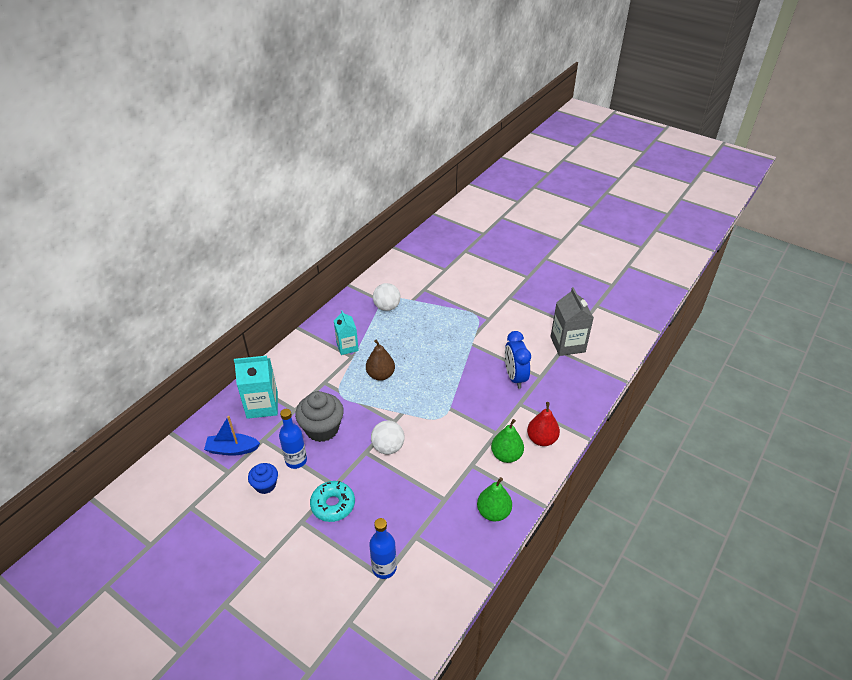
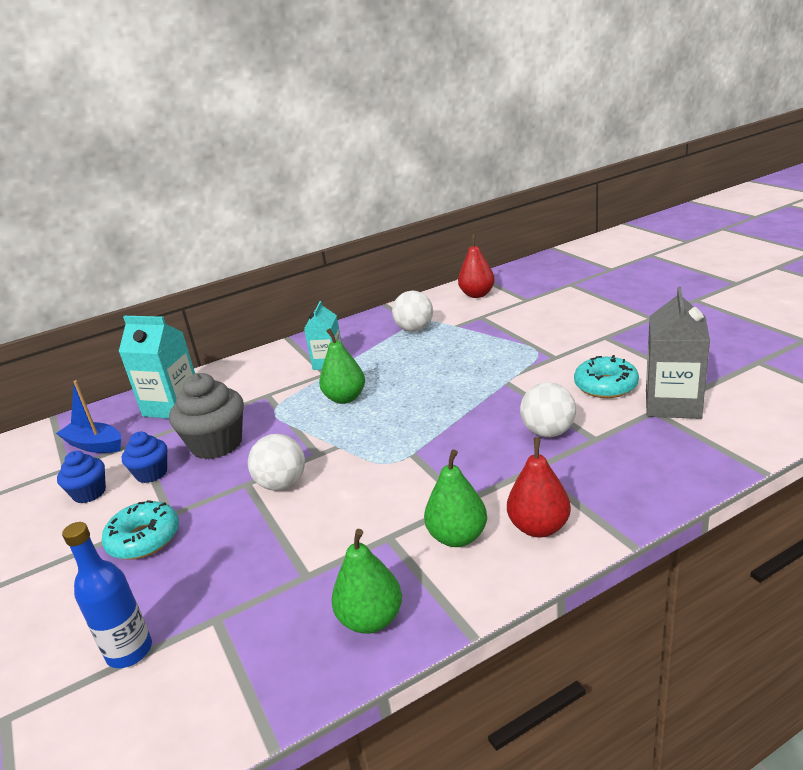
camera: 30 degrees right, 15 degrees down
blue bottle [279,409,307,469] -> blue cupcake [122,432,167,483]
brown pear [366,339,395,381] -> green pear [319,328,365,404]
blue clock [505,331,531,389] -> white ball [520,382,576,437]
none -> red pear [458,235,495,298]
none -> turquoise donut [574,355,639,398]

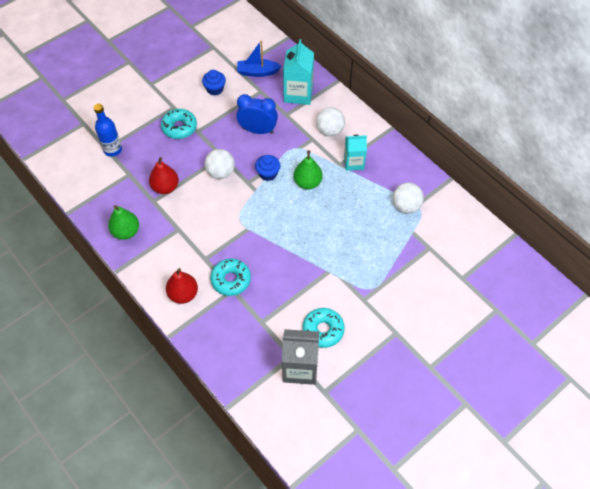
camera: 75 degrees right, 30 degrees up
blue boat [56,380,121,453] -> blue boat turned 105 degrees counterclockwise [237,40,281,77]
blue cupcake [122,432,167,483] -> blue cupcake moved to [255,155,280,181]
grey cupcake [169,373,244,459] -> blue clock [236,94,278,134]
green pear [424,449,487,547] -> none
red pear [458,235,495,298] -> red pear moved to [149,157,179,194]
white ball [520,382,576,437] -> white ball moved to [316,107,345,136]
none -> turquoise donut [210,259,251,296]

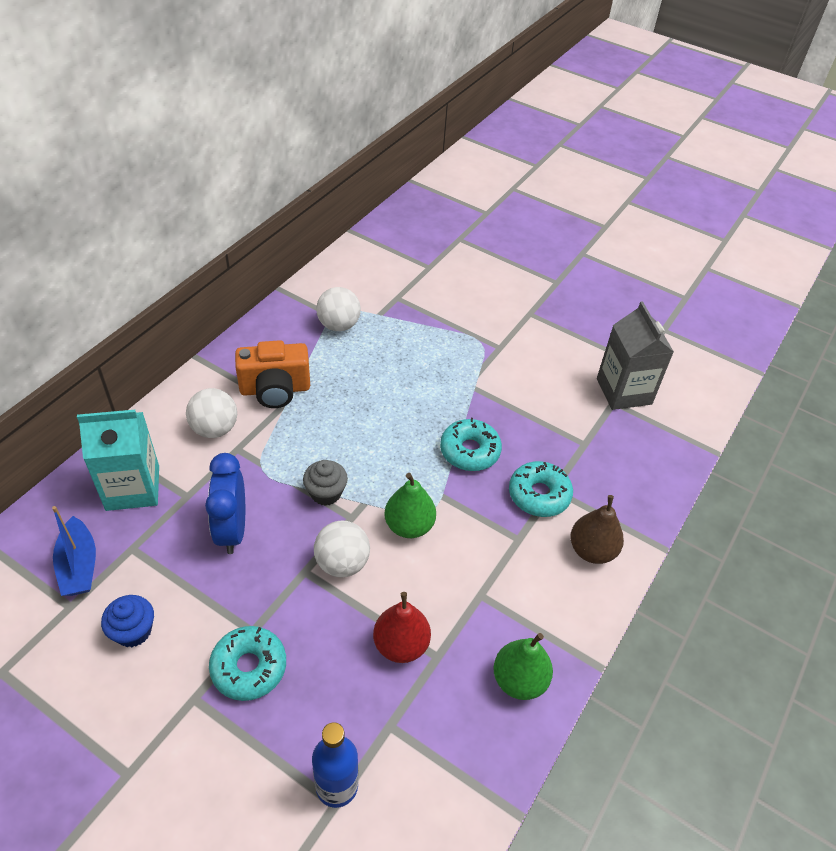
camera: 110 degrees left, 10 degrees down
red pear [166,268,198,304] -> brown pear [570,495,624,564]
blue cupcake [255,155,280,181] -> grey cupcake [303,460,348,506]
green pear [294,150,323,190] -> green pear moved to [384,473,436,538]
turquoise donut [303,308,345,348] -> turquoise donut moved to [440,418,502,471]
turquoise carton [344,135,367,171] -> orange camera [235,340,310,408]

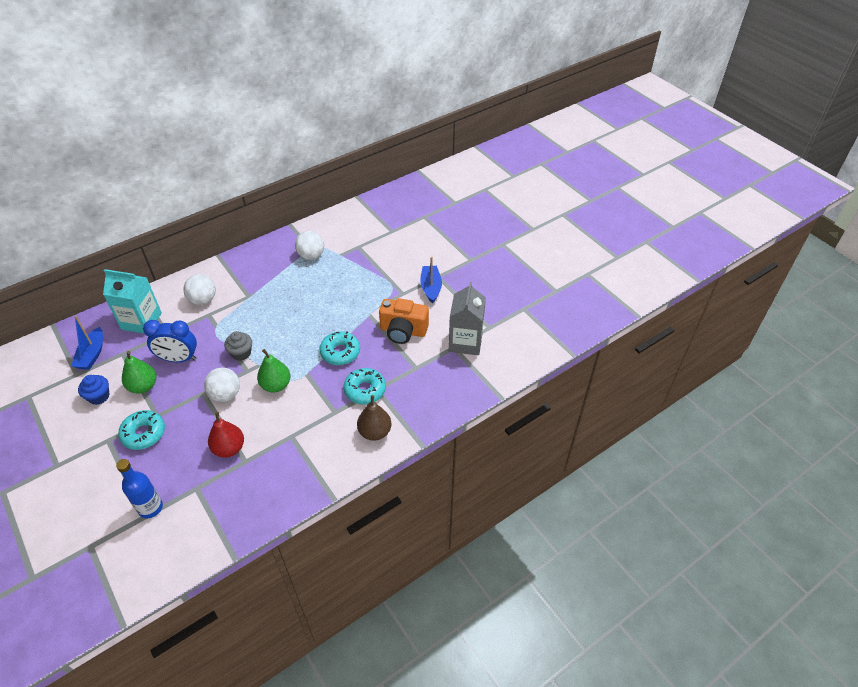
camera: 25 degrees right, 0 degrees up
blue clock [205,453,245,554] -> blue clock turned 105 degrees counterclockwise [143,320,197,362]
orange camera [235,340,310,408] -> orange camera moved to [379,298,429,344]
green pear [493,633,553,700] -> green pear moved to [122,351,157,394]
none -> blue boat [420,257,442,304]

